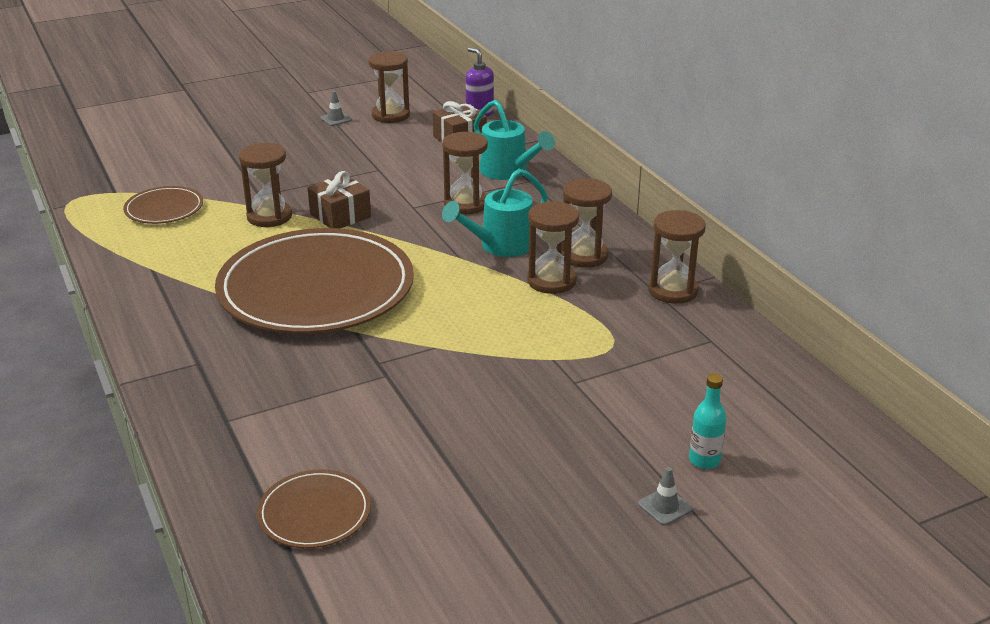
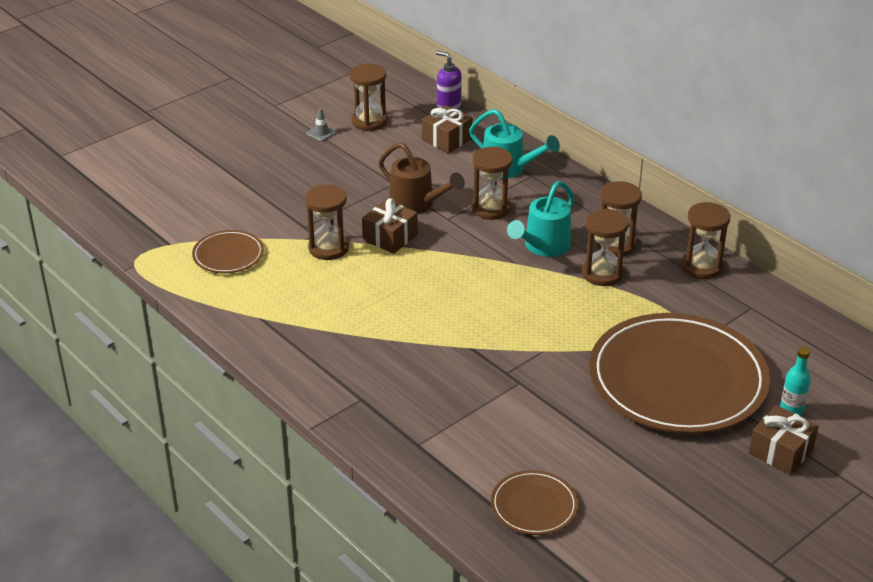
camera: 15 degrees left, 5 degrees up
brown plate [215,228,414,334] -> brown plate moved to [589,313,770,434]
grey traffic cone [638,467,692,525] -> brown gift [749,405,819,475]
none -> brown watering can [378,142,465,214]

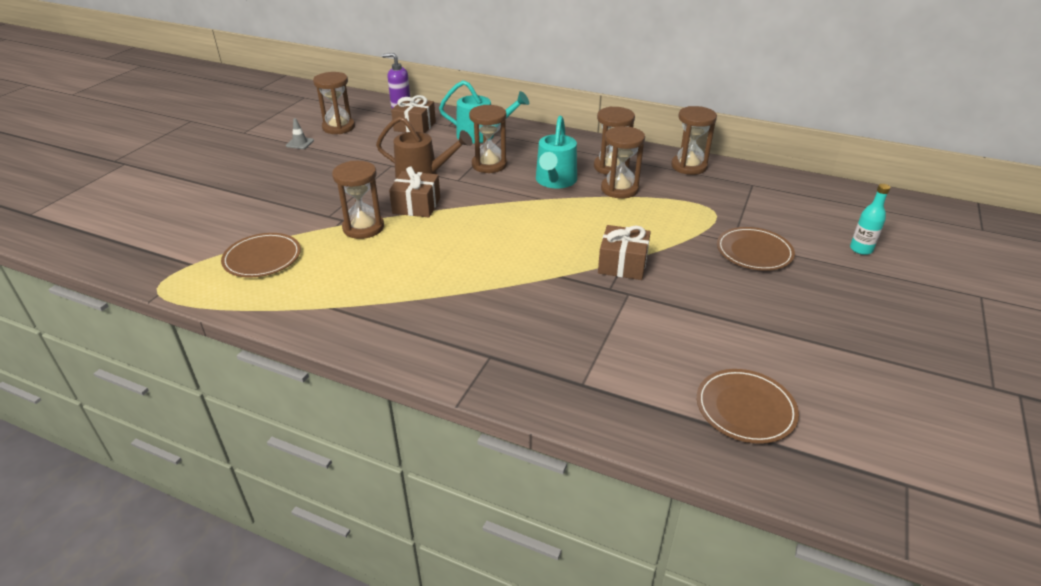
camera: 25 degrees left, 0 degrees up
brown plate [589,313,770,434] -> brown plate [717,227,795,271], size x0.44
brown gift [749,405,819,475] -> brown gift moved to [598,225,651,280]

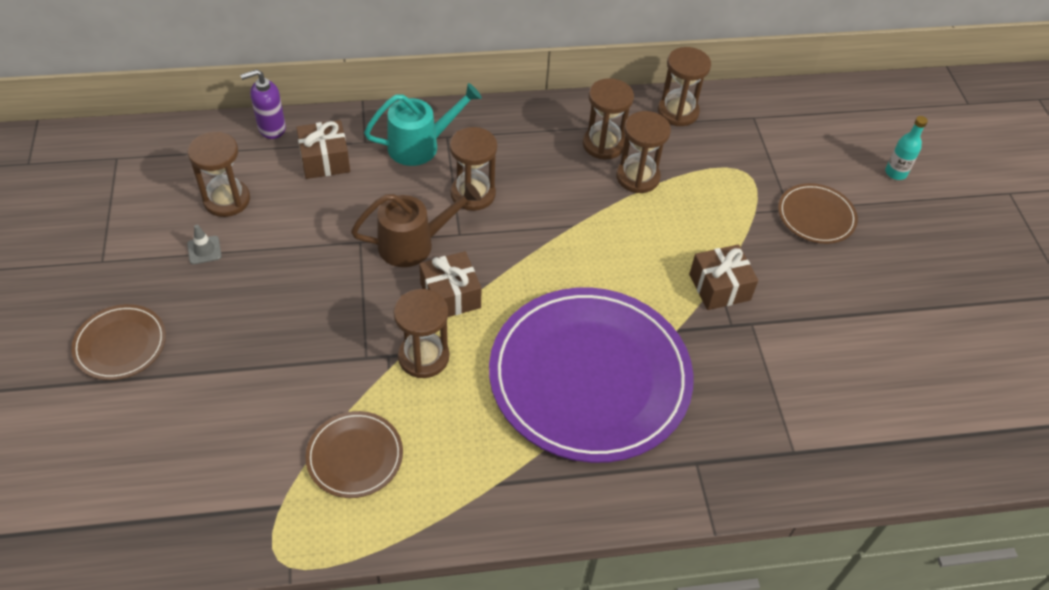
camera: 35 degrees left, 15 degrees up
turquoise watering can [536,116,577,189] -> none
brown plate [697,369,799,444] -> brown plate moved to [71,304,166,380]
none -> purple plate [489,288,694,463]

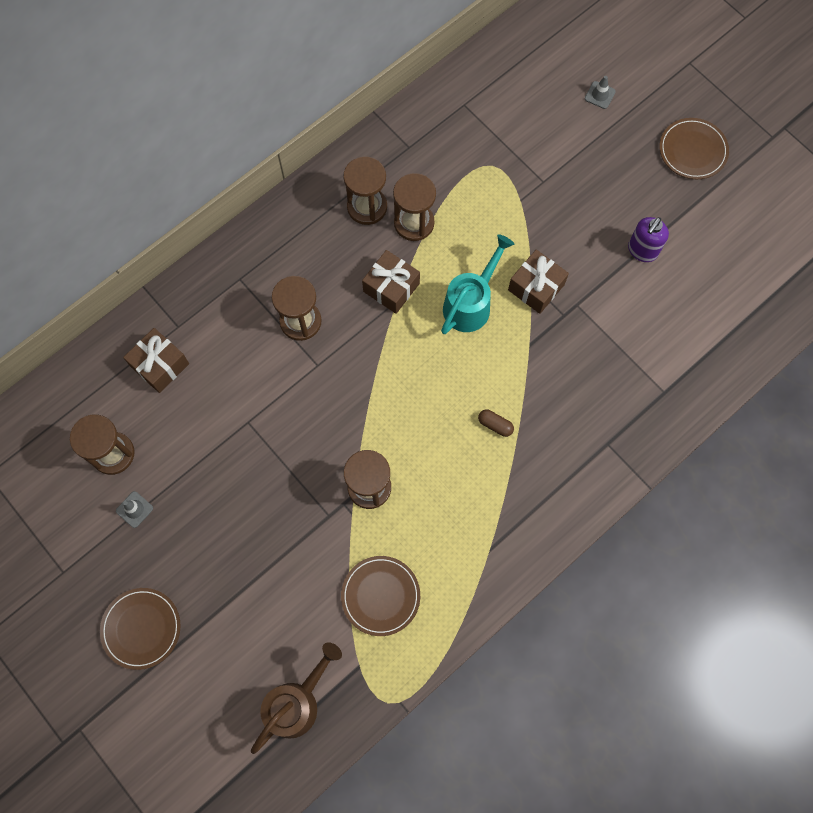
camera: 30 degrees left, 20 degrees up
purple soap dispenser [240,69,286,139] -> purple soap dispenser moved to [628,217,669,262]
brown watering can [351,183,481,267] -> brown watering can moved to [251,643,342,754]
turquoise watering can [364,83,482,166] -> turquoise watering can moved to [441,234,514,334]
brown gift [419,251,482,317] -> brown gift moved to [362,250,420,314]
purple plate [489,288,694,463] -> brown capsule [478,410,514,437]
brown hourglass [658,47,711,126] -> none
brown plate [778,183,858,244] -> brown plate moved to [659,118,729,179]
turquoise bottle [885,116,928,180] -> grey traffic cone [585,76,616,109]

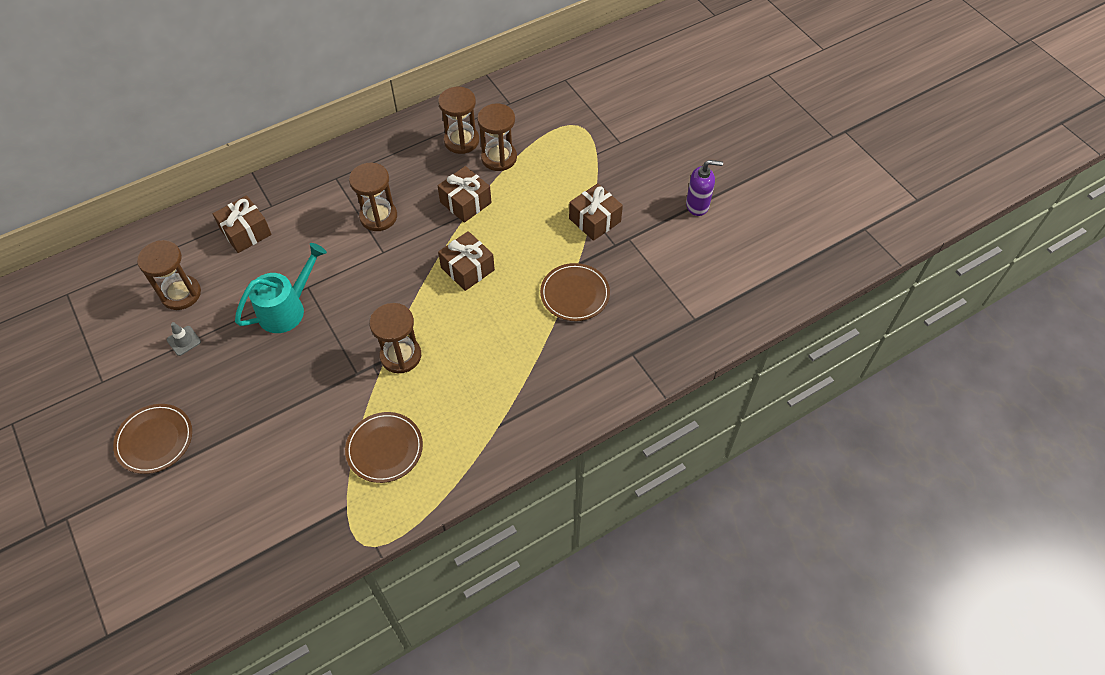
camera: 10 degrees right, 15 degrees down
brown watering can [251,643,342,754] -> none
turquoise watering can [441,234,514,334] -> turquoise watering can moved to [235,243,327,333]
brown capsule [478,410,514,437] -> none
grey traffic cone [585,76,616,109] -> none
purple soap dispenser [628,217,669,262] -> purple soap dispenser turned 135 degrees counterclockwise [686,160,723,216]
brown plate [659,118,729,179] -> brown plate moved to [540,263,610,321]
none -> brown gift [438,231,495,291]

